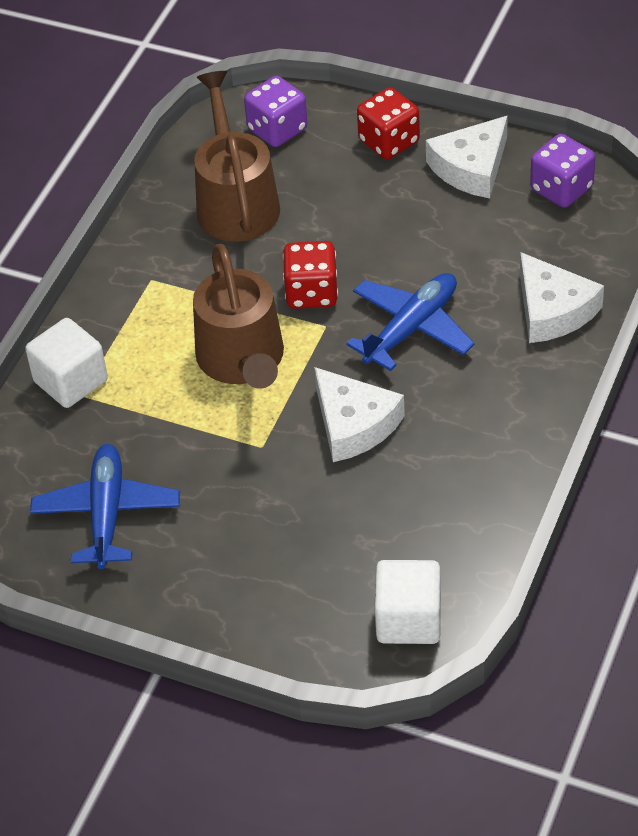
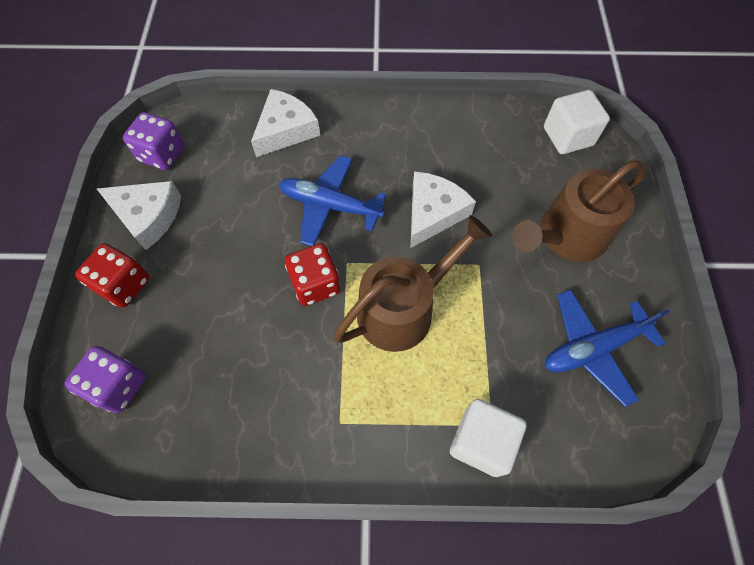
camera: 115 degrees left, 15 degrees up
brown watering can [194,71,280,242] -> brown watering can moved to [513,160,646,262]

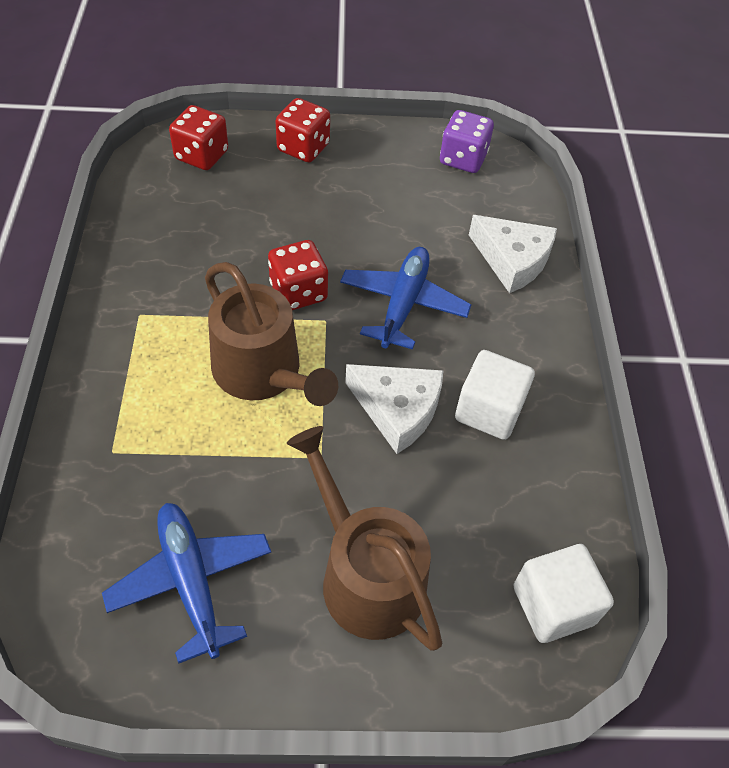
camera: 85 degrees right, 10 degrees down
purple dice [65,346,146,413] -> red dice [169,105,228,170]
white cheese [97,181,181,250] -> none
white cube [450,399,527,477] -> white cube moved to [455,350,535,440]

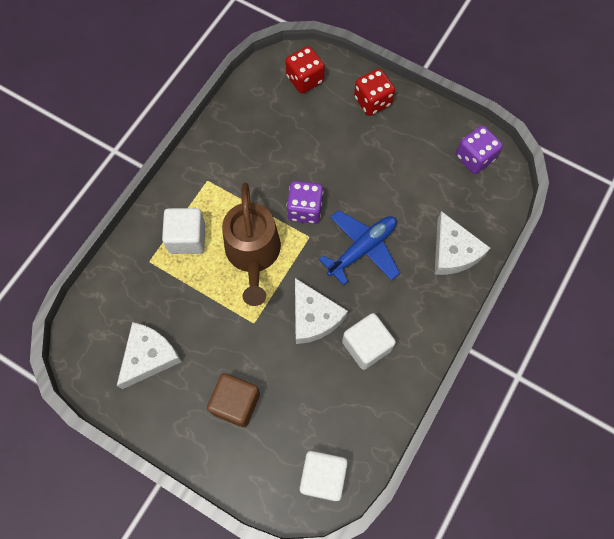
camera: 35 degrees right, 15 degrees up
blue plane [102,503,271,664] -> white cheese [117,322,182,389]
red dice [268,240,328,310] -> purple dice [287,181,323,224]
brown watering can [287,426,442,651] -> brown cube [207,373,260,427]
none -> white cube [162,208,205,254]

